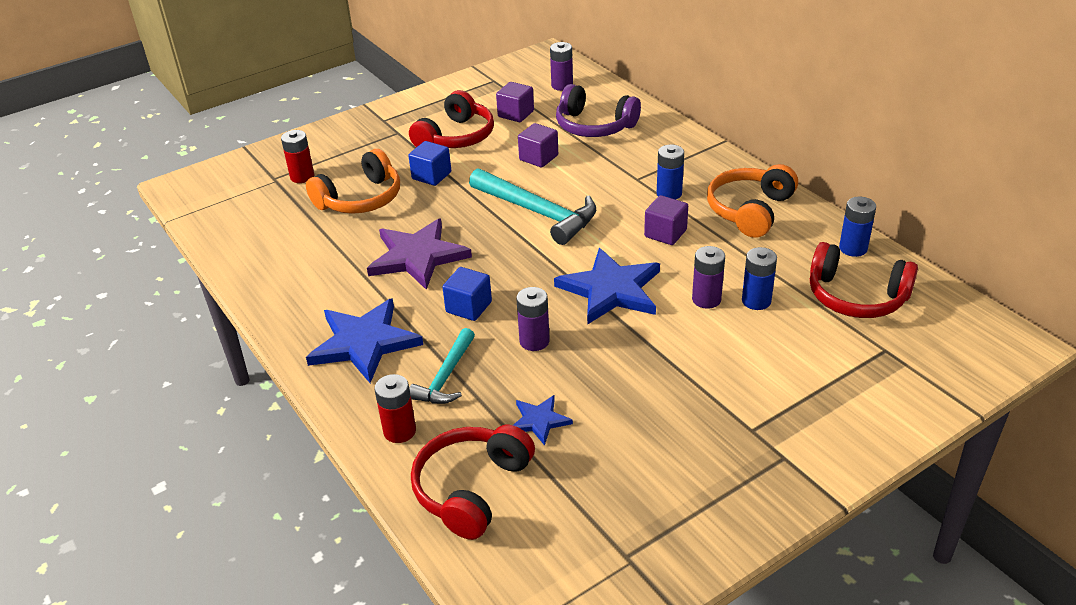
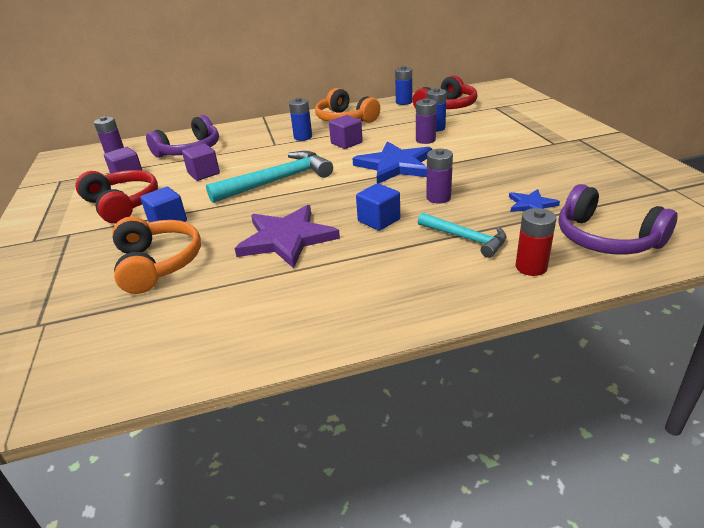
camera: 70 degrees left, 5 degrees down
red battery [281,130,314,183] -> none
blue star [306,298,423,383] -> none
red headphones [411,425,535,540] -> purple headphones [559,184,677,255]

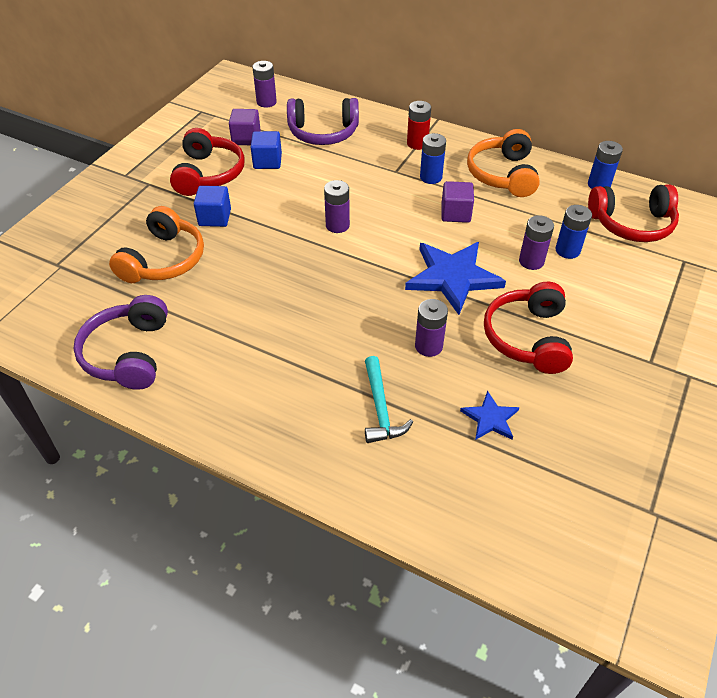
camera: 40 degrees right, 15 degrees up
purple cube [182,144,220,181] -> none
turquoise hammer [206,151,333,203] -> purple battery [324,180,350,233]
purple star [235,205,340,268] -> none
blue cube [356,183,400,231] -> blue cube moved to [251,131,282,169]
red battery [516,208,556,276] -> red battery moved to [407,101,431,150]
purple headphones [559,184,677,255] -> purple headphones moved to [73,295,168,390]
none -> red headphones [484,282,573,374]

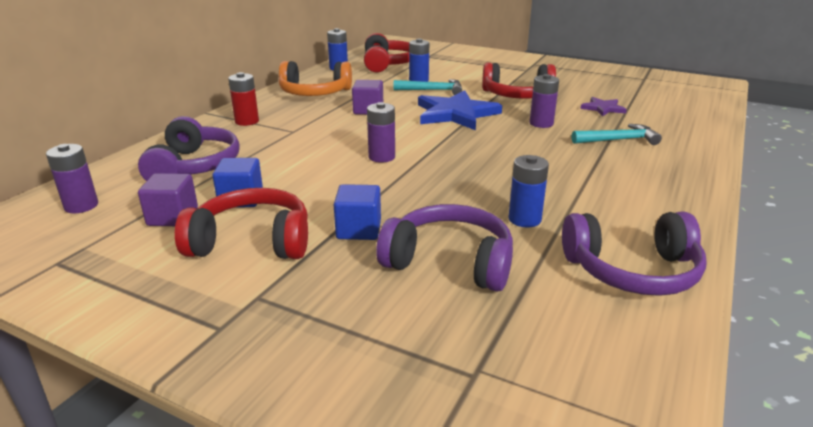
camera: 90 degrees left, 20 degrees down
orange headphones [109,206,204,283] -> purple headphones [376,204,513,292]
blue battery [420,133,446,184] -> blue battery moved to [509,155,549,228]
blue star [460,391,520,440] -> purple star [581,97,627,117]
purple battery [519,215,554,270] -> turquoise hammer [394,79,462,95]

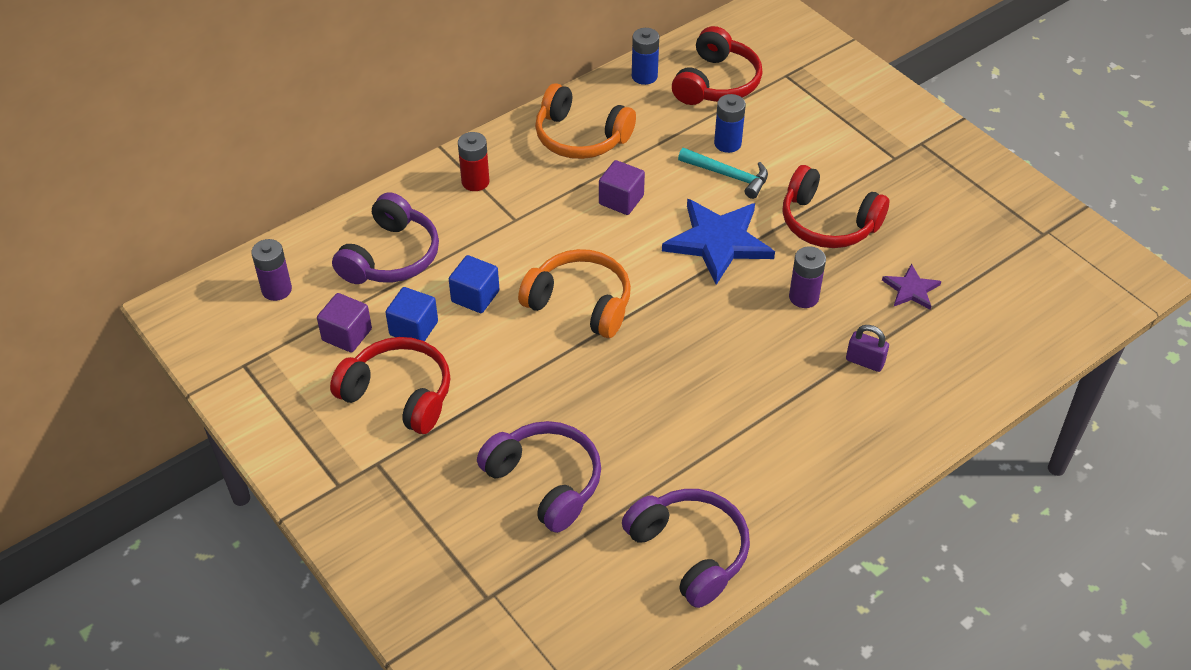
camera: 25 degrees right, 20 degrees up
blue cube [334,184,381,240] -> blue cube moved to [449,255,499,313]
purple battery [367,102,395,163] -> orange headphones [518,249,631,338]
blue battery [509,155,549,228] -> none
purple headphones [562,212,707,296] -> purple headphones turned 150 degrees counterclockwise [622,489,750,608]
turquoise hammer [572,124,662,145] -> purple padlock [846,325,889,372]

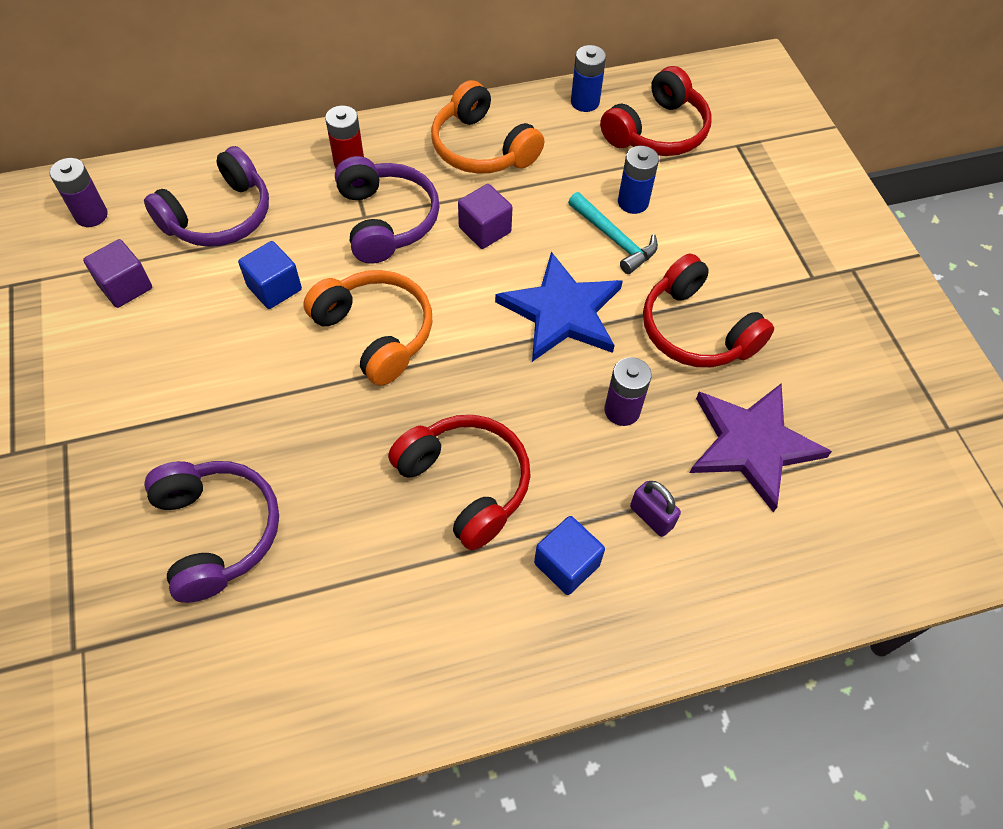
camera: 20 degrees right, 10 degrees up
red headphones [330,337,450,434] -> red headphones moved to [388,415,531,551]
blue cube [385,287,438,342] -> blue cube moved to [534,516,605,595]
purple headphones [622,489,750,608] -> purple headphones moved to [335,156,440,264]
purple star [882,264,941,309] -> purple star [690,383,832,512], size x1.97

